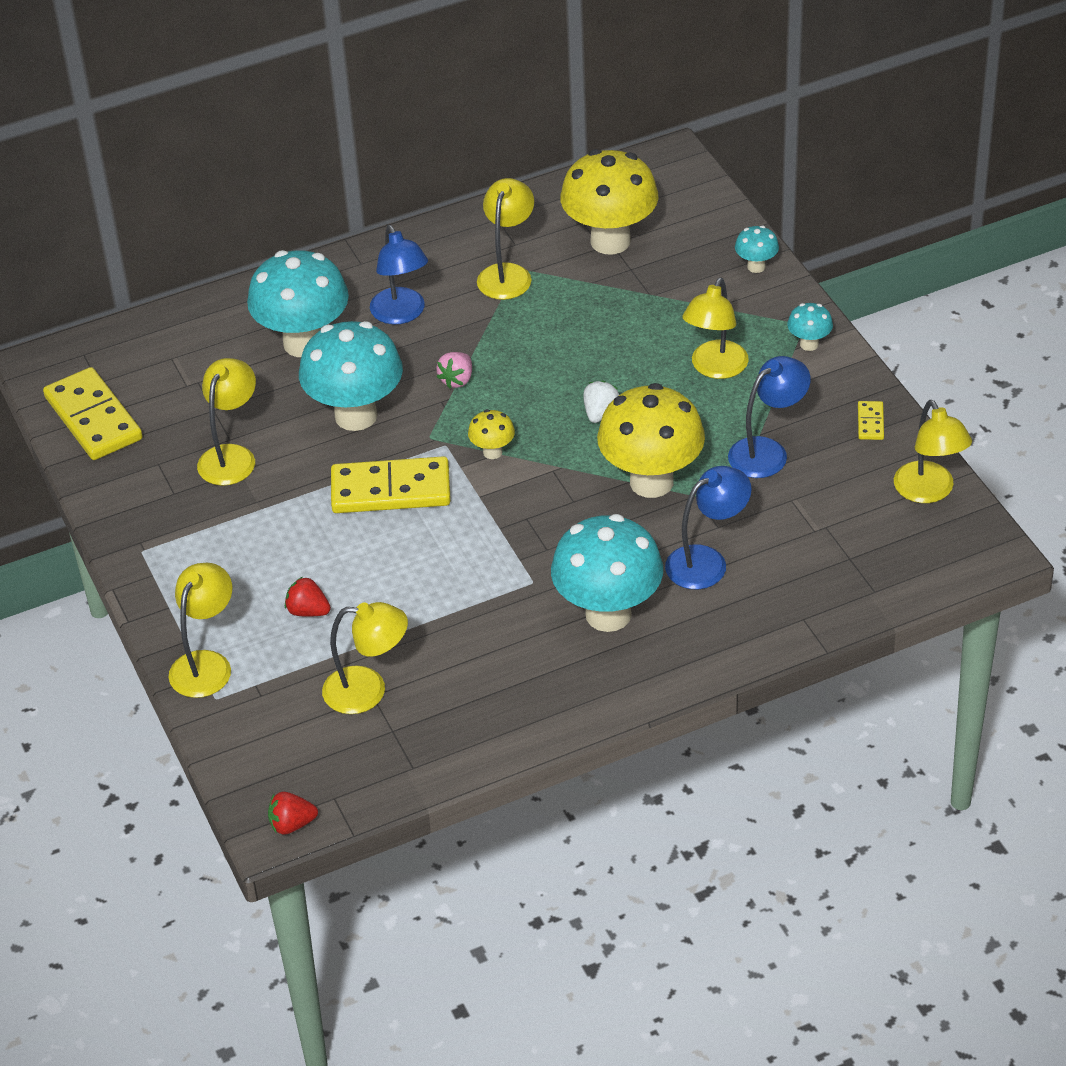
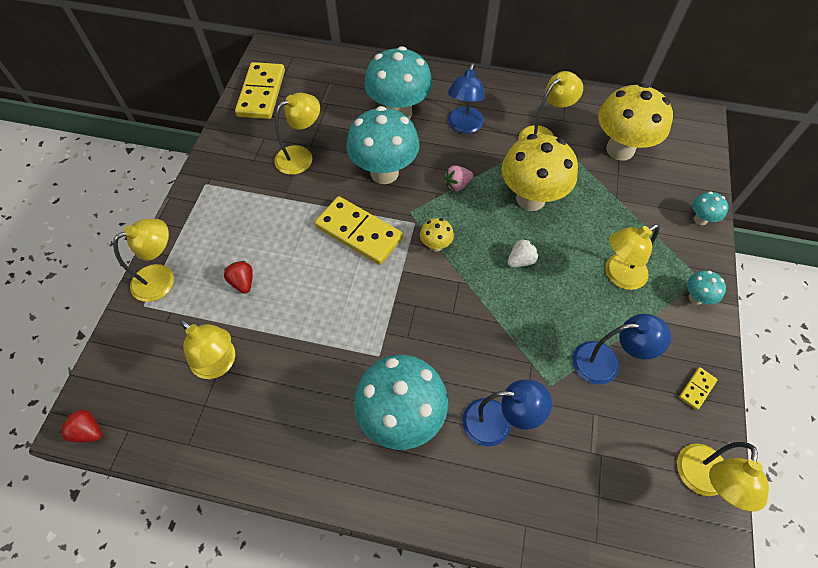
camera: 35 degrees right, 15 degrees up
yellow mushroom [597,383,705,498] -> yellow mushroom moved to [502,134,578,211]

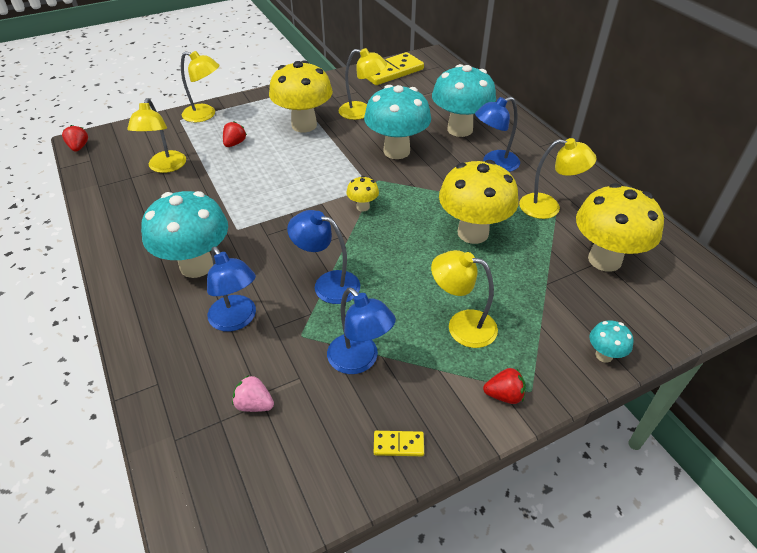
camera: 50 degrees right, 15 degrees down
yellow domino [315,196,403,265] -> none
pink strawberry [444,166,473,191] -> pink strawberry moved to [232,375,274,412]
white strawberry [507,238,538,268] -> none
yellow lamp [677,442,769,511] -> none
turquoise mushroom [687,270,726,305] -> red strawberry [483,368,526,404]
none -> yellow mushroom [269,60,333,132]
none -> blue lamp [287,210,360,304]

